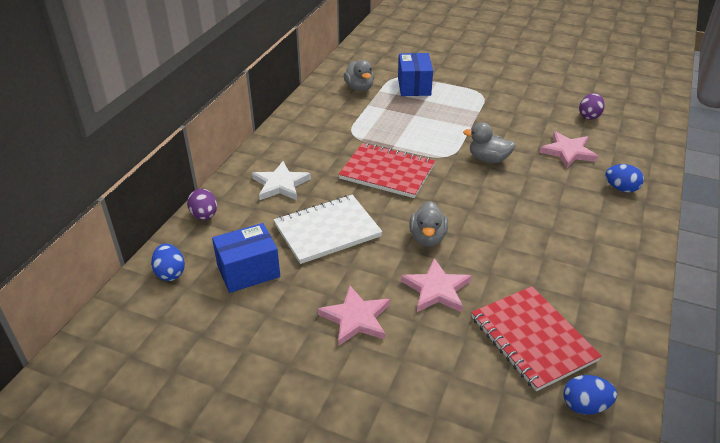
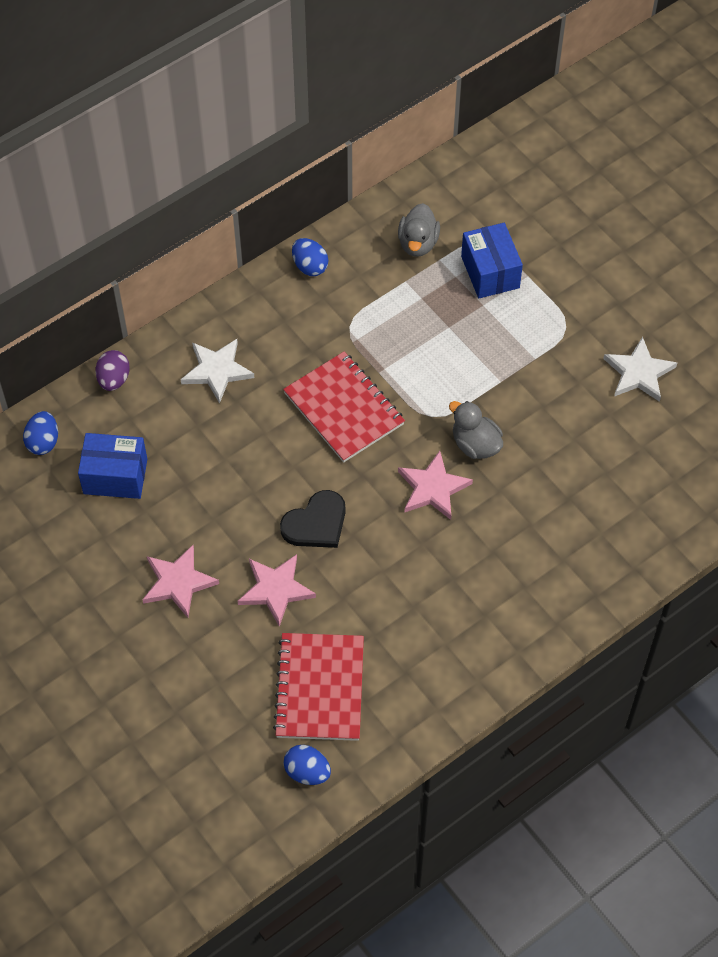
camera: 30 degrees right, 20 degrees up
white notebook [274,195,383,264] -> none
blue box [398,53,433,96] -> blue box turned 45 degrees counterclockwise [461,223,523,298]
grey duck [409,201,448,247] -> black heart [280,490,346,548]
pink star [539,131,598,169] -> pink star moved to [398,451,473,520]
purple egg [579,93,605,120] -> none
blue egg [605,164,644,192] -> blue egg moved to [292,238,328,276]
none -> white star [603,337,677,402]

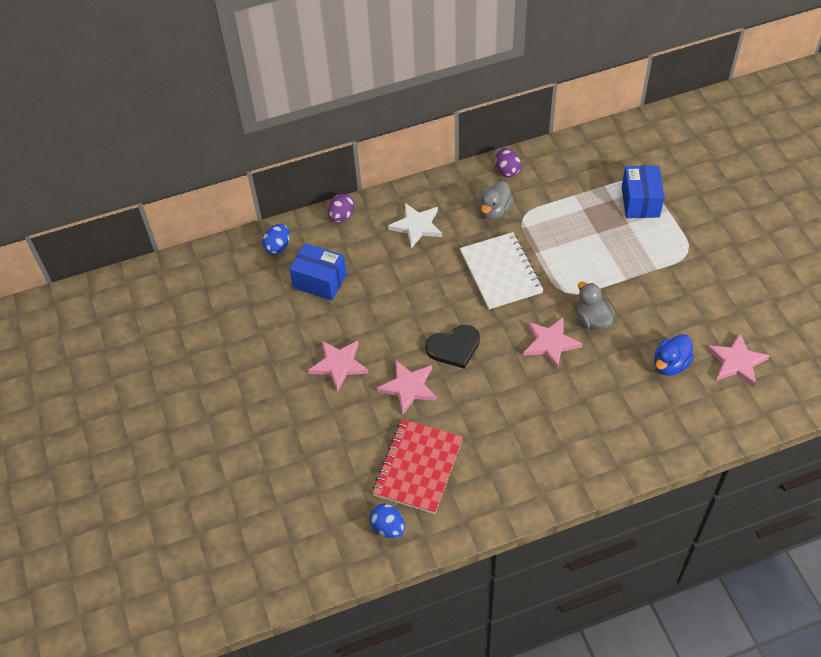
camera: 20 degrees right, 5 degrees down
red notebook [283,351,405,463] -> white notebook [460,232,544,310]
blue egg [292,238,328,276] -> purple egg [495,148,521,177]
grey duck [398,203,440,257] -> grey duck moved to [479,181,513,220]
white star [603,337,677,402] -> none
none -> blue duck [654,334,694,376]
none -> pink star [707,333,770,387]

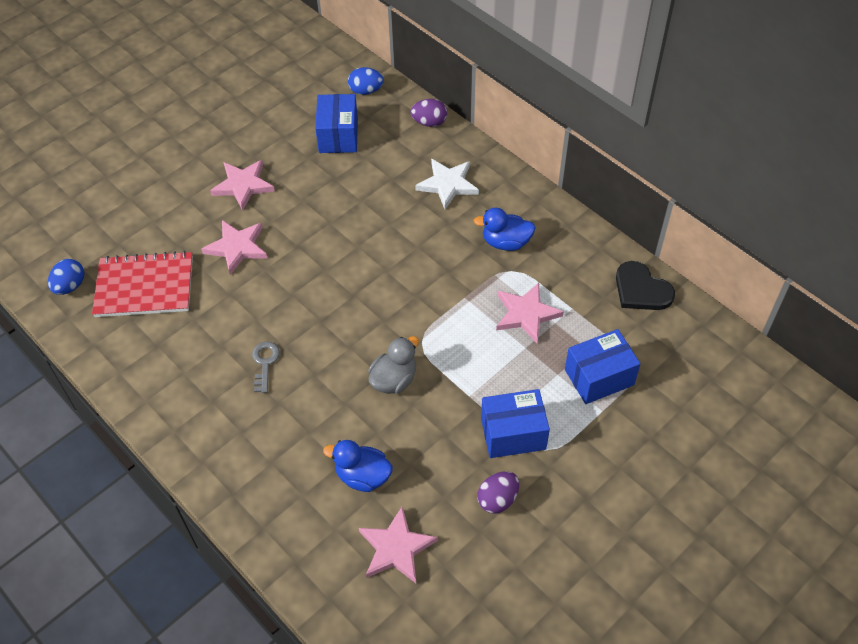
camera: 65 degrees right, 0 degrees up
black heart [426,325,480,369] -> black heart moved to [616,261,675,310]
white notebook [460,232,544,310] -> none
grey duck [479,181,513,220] -> blue duck [474,208,536,251]
purple egg [495,148,521,177] -> purple egg moved to [477,472,519,513]
pink star [523,317,583,369] -> pink star moved to [496,283,564,343]
none -> grey key [252,341,280,393]
none -> blue box [481,389,550,458]

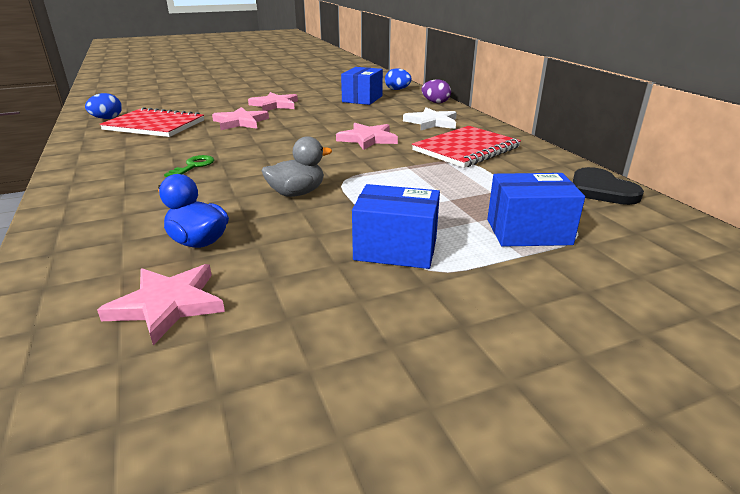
camera: 20 degrees right, 25 degrees down
grey key [252,341,280,393] -> green key [164,155,214,177]
blue duck [474,208,536,251] -> red notebook [412,126,521,168]
purple egg [477,472,519,513] -> none
pink star [496,283,564,343] -> pink star moved to [336,123,398,150]

